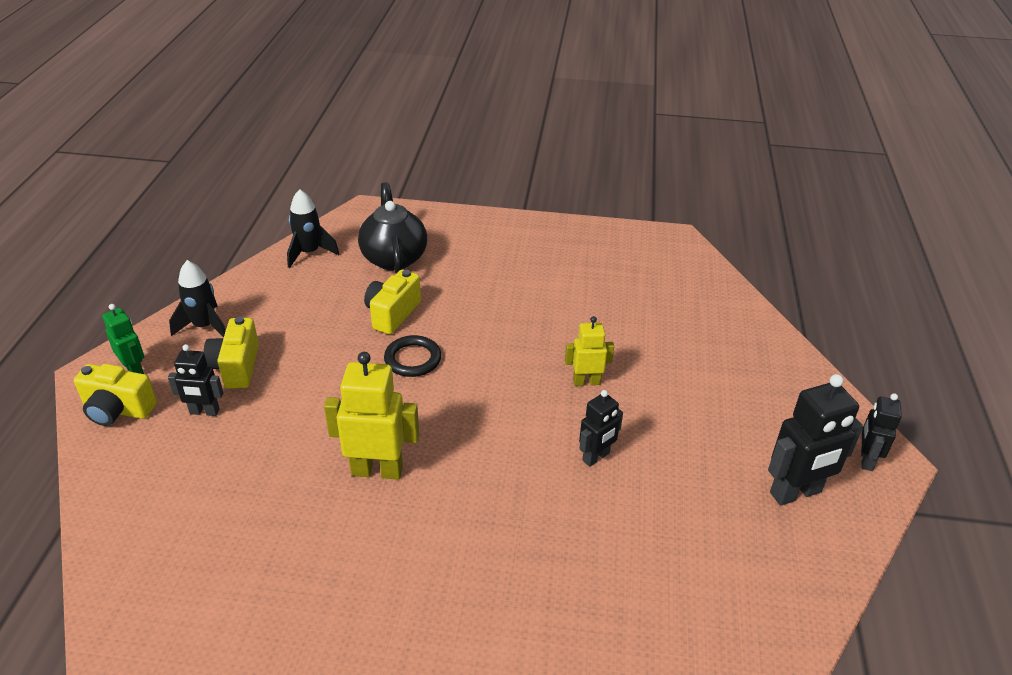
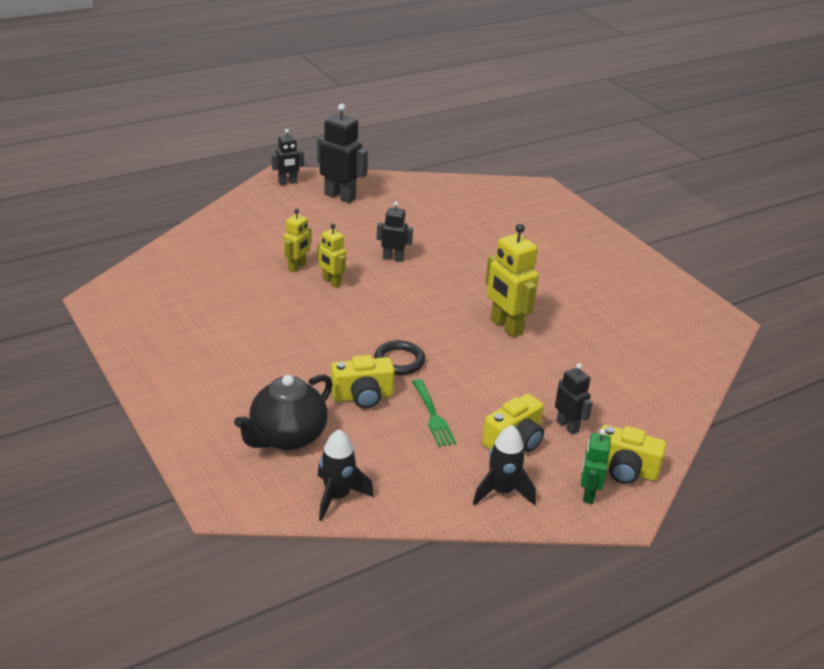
camera: 130 degrees left, 5 degrees down
yellow camera [74,364,157,426] -> yellow camera turned 135 degrees clockwise [599,425,666,484]
none -> yellow robot [284,209,311,272]
none -> green fork [412,379,457,447]

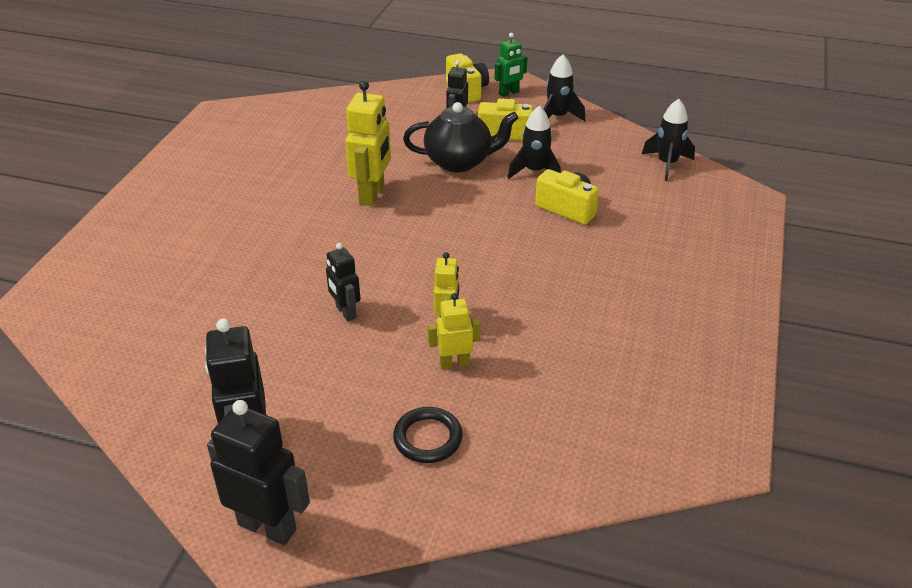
camera: 130 degrees left, 5 degrees up
black teapot [234,374,333,451] -> black teapot moved to [403,102,518,173]
black robot [272,129,304,185] -> black robot [207,400,310,545], size x1.68
black ring [374,340,425,375] -> black ring moved to [393,407,463,463]
green fork [412,379,457,447] -> black rocket [507,106,561,179]

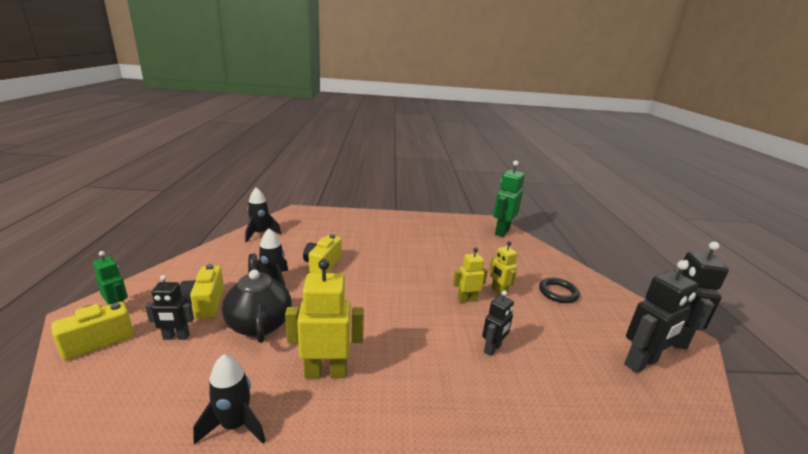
camera: 110 degrees left, 15 degrees down
black rocket [543,54,585,121] -> black rocket moved to [193,354,265,445]
none -> green robot [493,161,525,237]

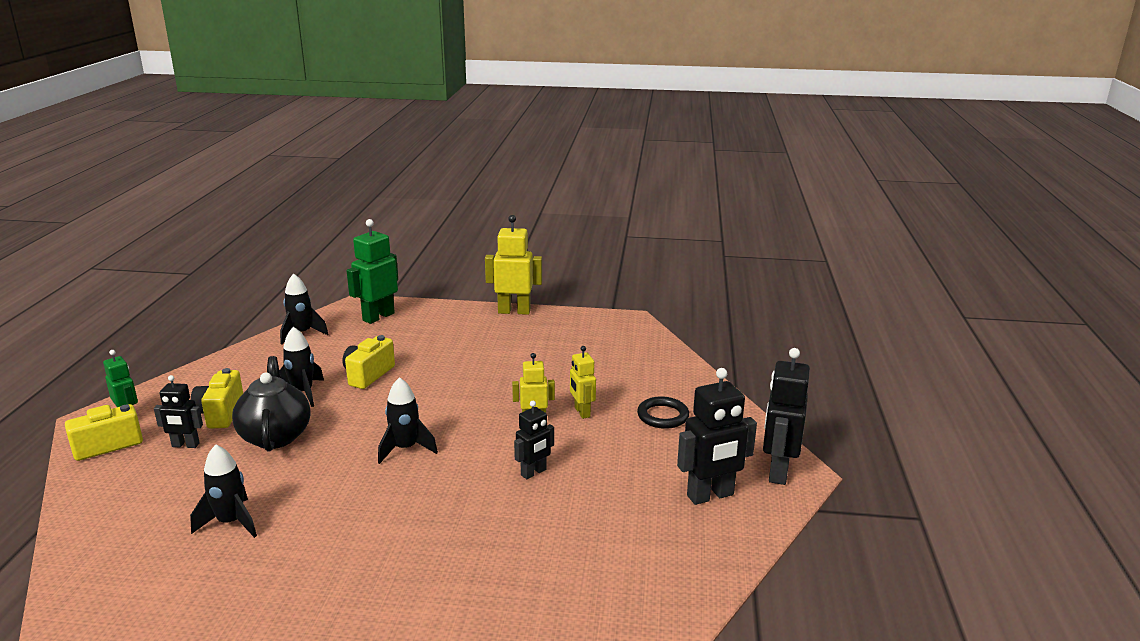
camera: 10 degrees right, 0 degrees up
yellow robot [285,259,364,378] -> yellow robot moved to [485,215,542,315]
green robot [493,161,525,237] -> green robot moved to [346,219,398,324]
none -> black rocket [378,377,438,464]

